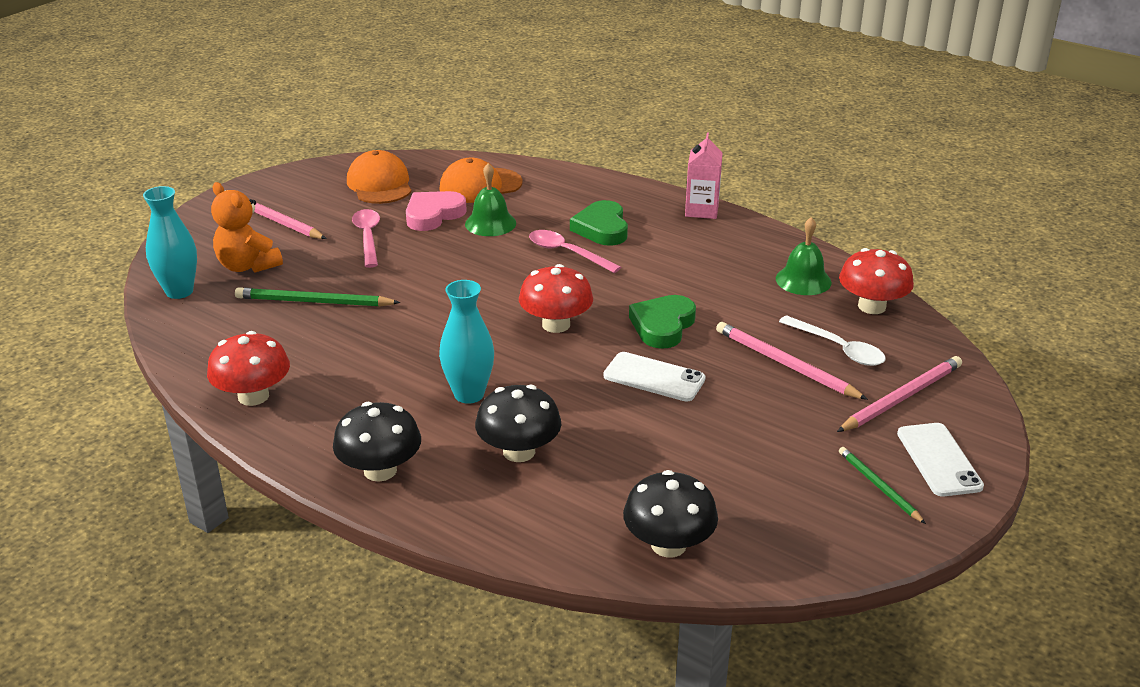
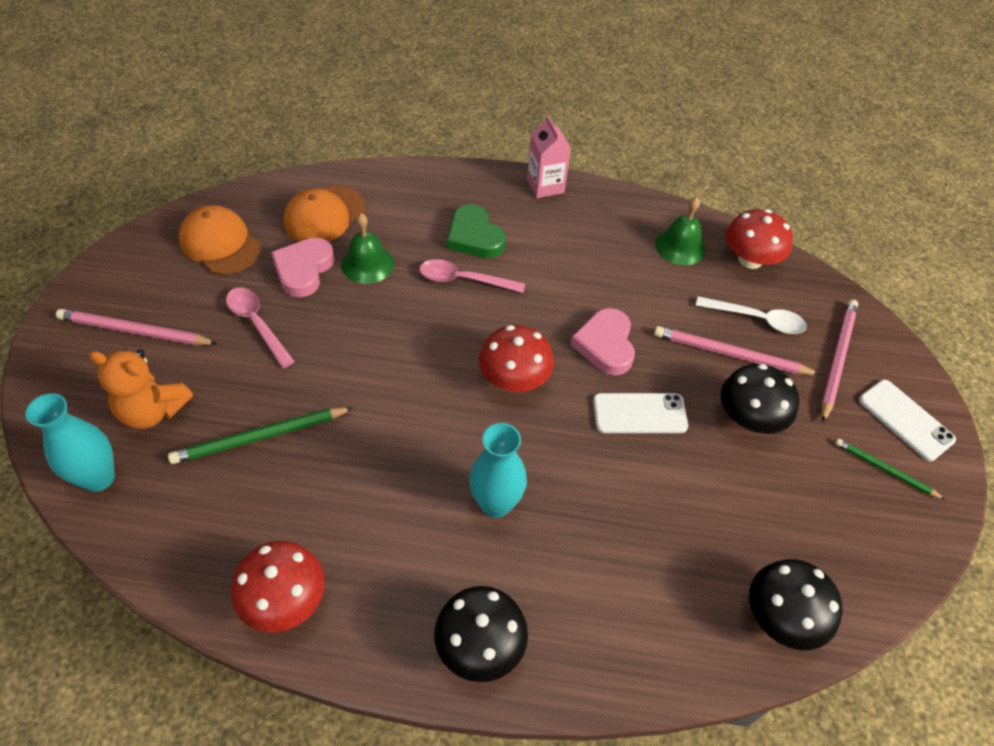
camera: 30 degrees left, 20 degrees up
black mushroom [475,385,561,462] -> black mushroom moved to [721,364,799,434]
green heart [629,295,696,349] -> pink heart [571,308,635,375]

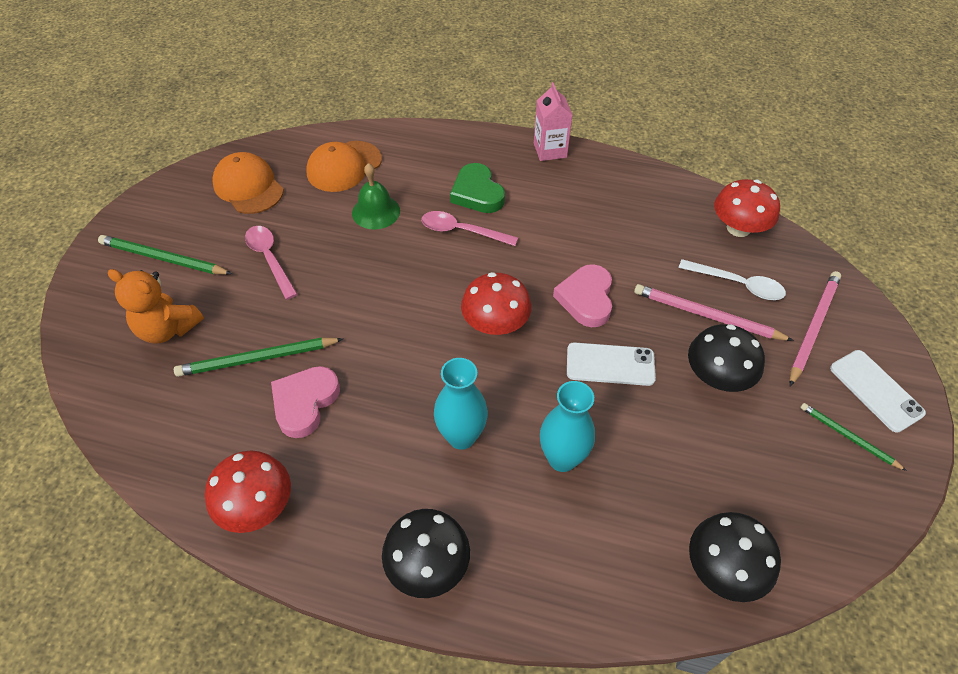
camera: 10 degrees right, 0 degrees up
turquoise vase [25,393,115,492] -> turquoise vase moved to [540,381,595,472]
pink pencil [56,309,218,345] -> green pencil [98,235,232,275]
pink heart [271,238,335,298] -> pink heart moved to [271,366,340,438]
green bell [655,197,706,265] -> none

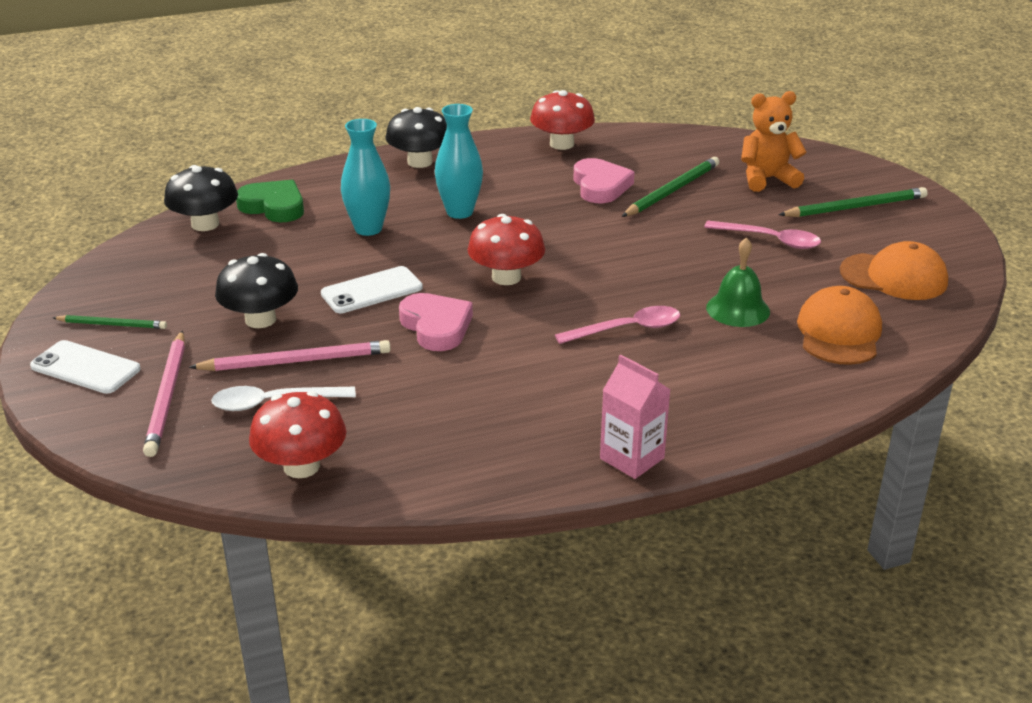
camera: 145 degrees right, 20 degrees down
green heart [450,163,505,213] -> green heart moved to [236,180,304,222]

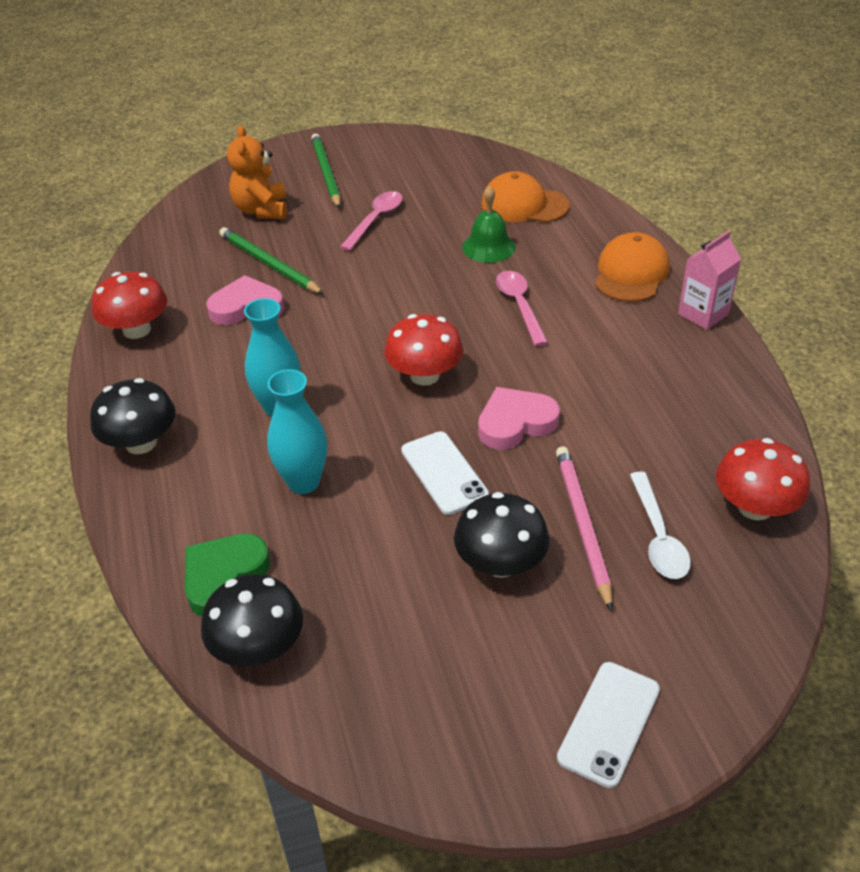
camera: 85 degrees left, 10 degrees up
green pencil [53,315,167,329] -> none
pink pencil [143,331,185,457] -> none
orange cap [840,241,948,300] -> orange cap moved to [595,232,670,302]

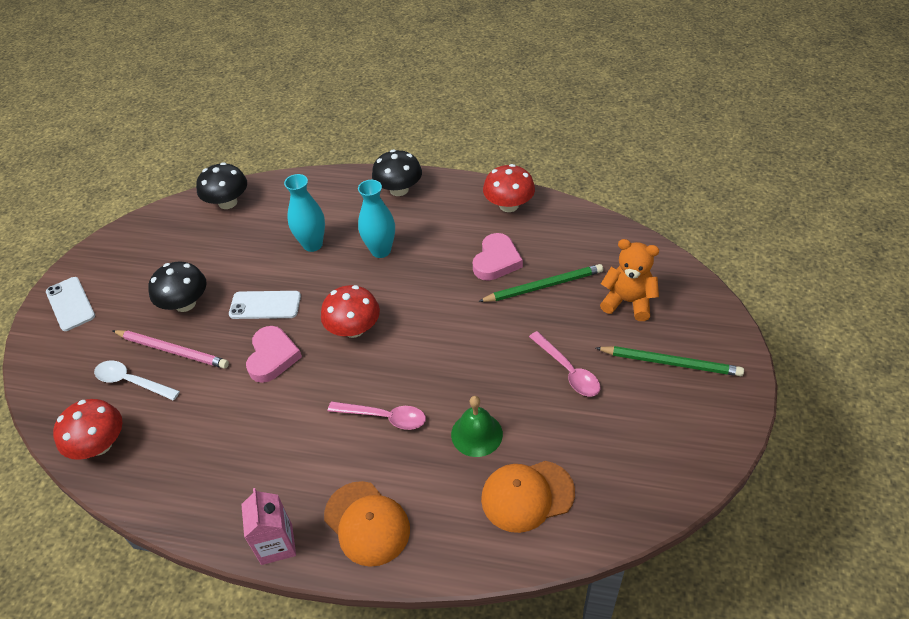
camera: 120 degrees right, 5 degrees up
green heart [185,534,270,616] -> none
orange cap [481,171,569,223] -> orange cap turned 150 degrees counterclockwise [481,461,575,533]

